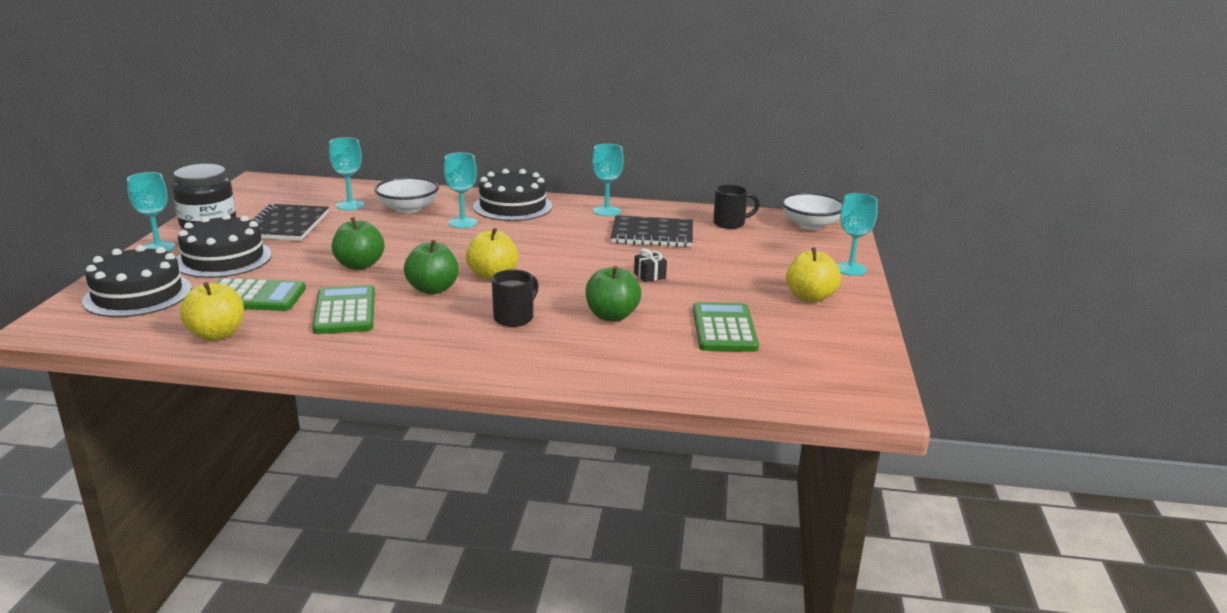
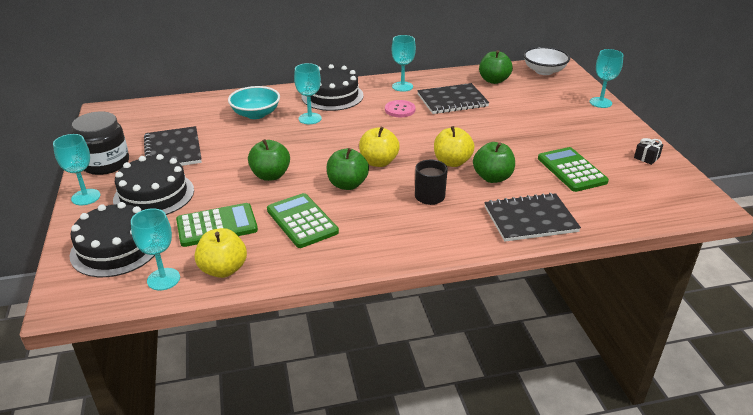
camera: 20 degrees left, 10 degrees up
turquoise goblet [329,137,365,210] -> turquoise goblet moved to [131,208,180,290]
white bowl [374,177,439,214] -> turquoise bowl [228,86,280,119]
black gift [634,248,667,282] -> black gift moved to [634,138,663,165]
black mug [713,184,760,229] -> green apple [479,50,513,84]
yellow apple [786,247,841,302] -> yellow apple moved to [434,126,475,167]
none -> pink button [385,100,416,117]
none -> black notebook [484,193,581,242]

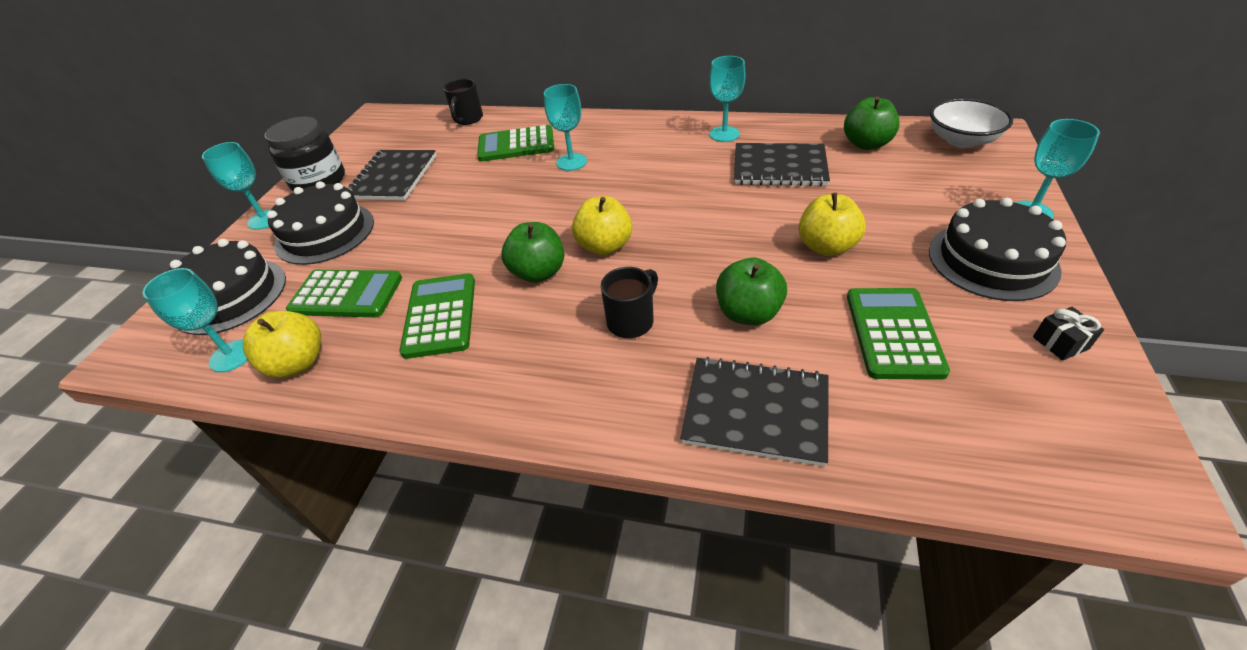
camera: 30 degrees right, 10 degrees up
turquoise bowl [228,86,280,119] -> green calculator [477,125,554,162]
green apple [248,139,290,181] -> none
black cake [302,64,364,111] -> black cake moved to [929,198,1066,301]
pink button [385,100,416,117] -> none
yellow apple [434,126,475,167] -> yellow apple moved to [798,193,866,256]
none -> black mug [443,78,483,125]

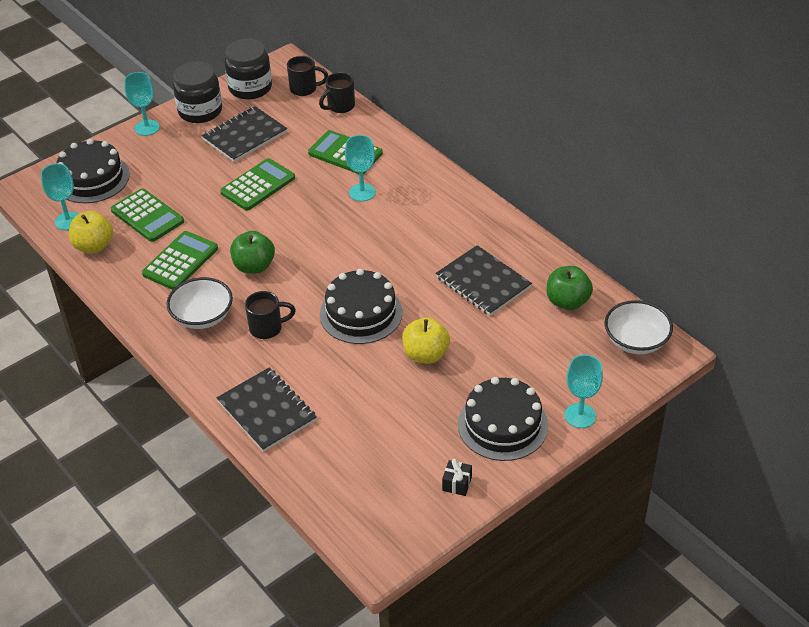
camera: 35 degrees right, 0 degrees up
black cake [267,181,374,265] -> black cake moved to [320,269,403,344]
yellow apple [572,196,632,256] -> none
turquoise goblet [709,56,746,142] -> none
green apple [716,257,787,325] -> none
green calculator [847,288,950,380] -> green calculator moved to [220,158,295,211]
none -> white bowl [167,277,233,329]
none -> black jar [224,39,272,100]
none -> black mug [287,56,328,96]

